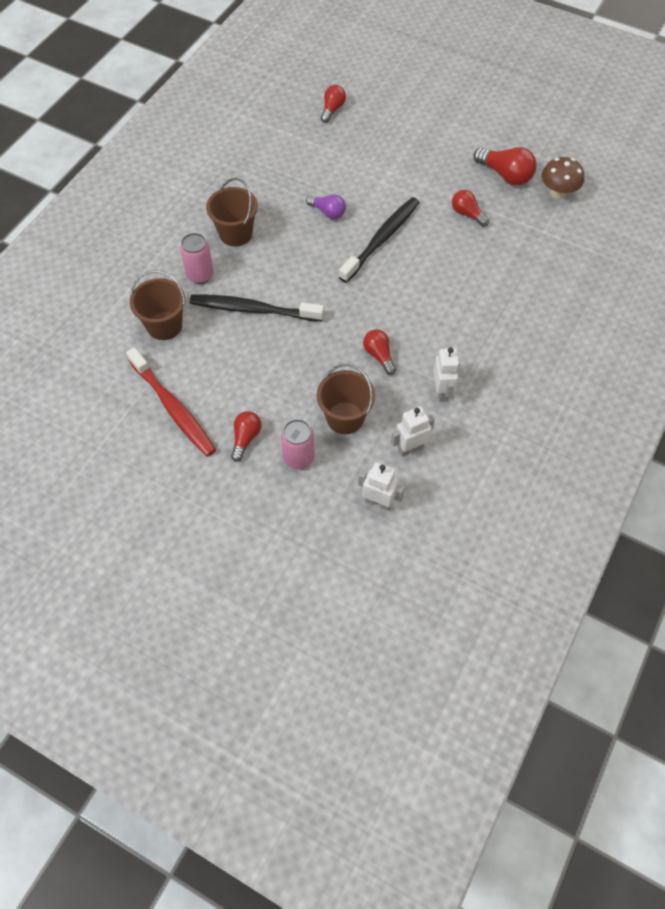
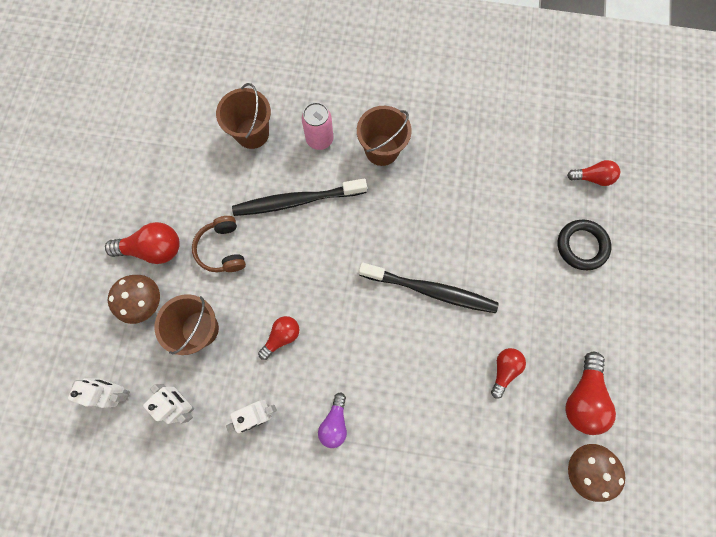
camera: 70 degrees right, 15 degrees up
red toothbrush [126,347,216,457] -> none
black toothbrush [190,294,324,322] -> black toothbrush turned 90 degrees counterclockwise [232,179,367,216]
red light bulb [231,411,261,462] -> red light bulb [105,222,180,264], size x1.56
pink can [281,419,315,470] -> brown mushroom [108,275,160,324]
purple light bulb [306,194,346,219] -> purple light bulb moved to [318,392,347,448]
white robot [358,462,405,511] -> white robot turned 75 degrees counterclockwise [68,378,130,408]
none -> brown headphones [192,216,246,272]
none -> black ring [558,220,611,270]

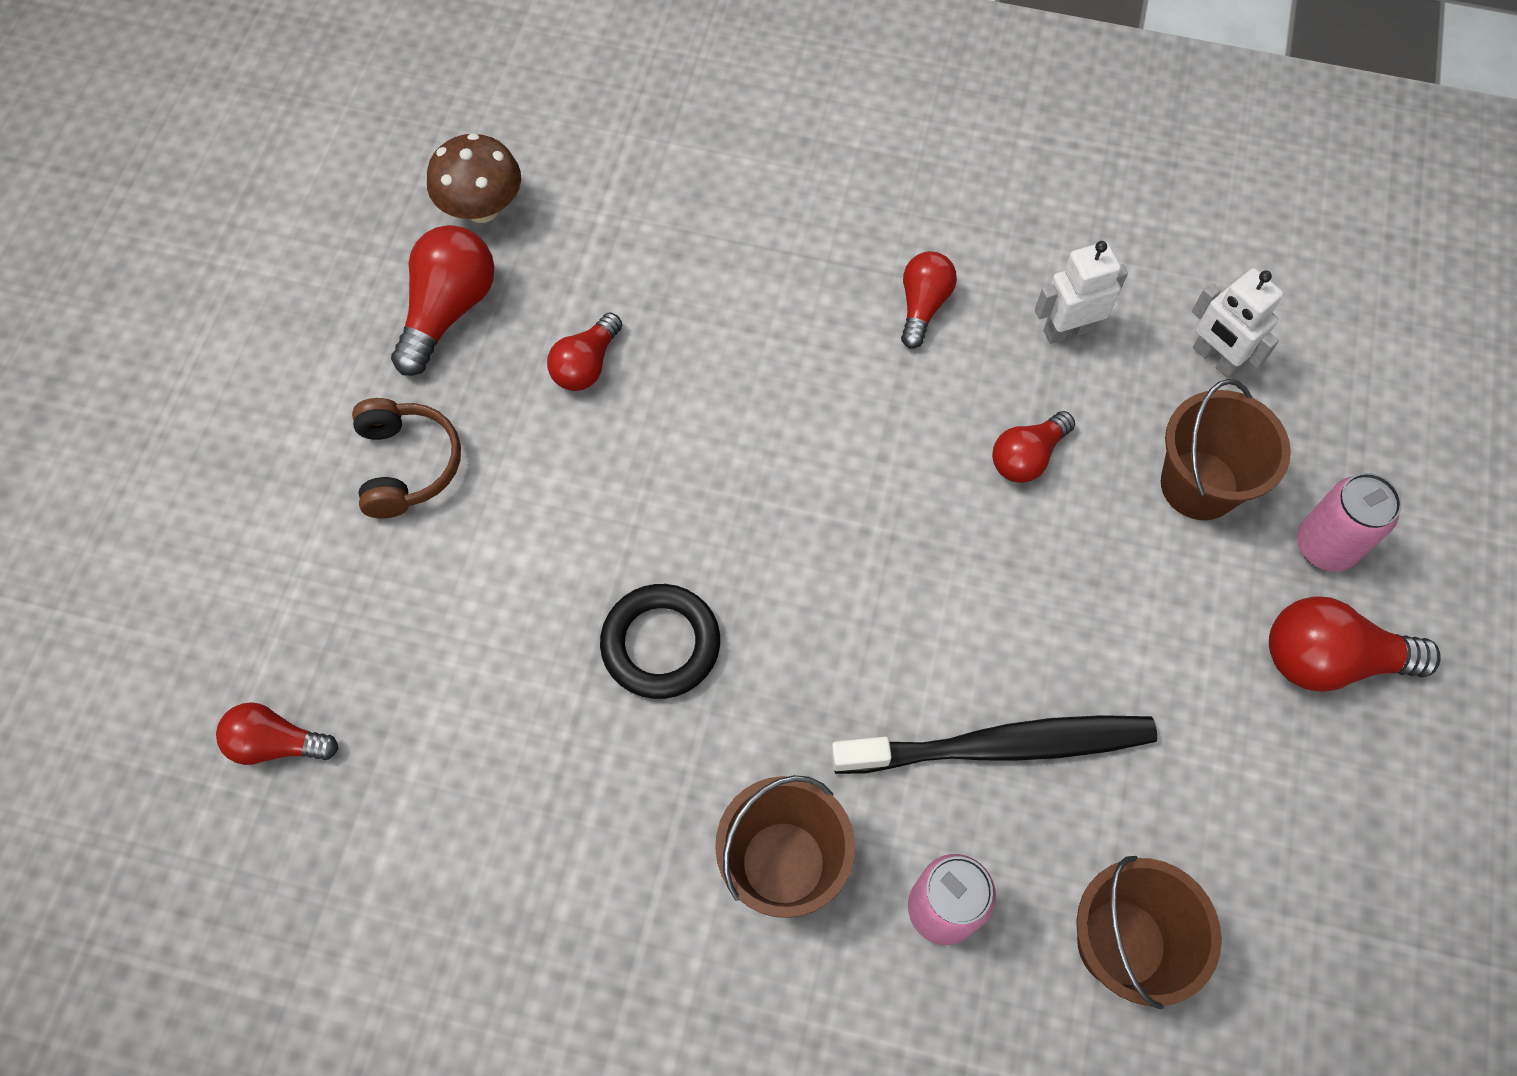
camera: 175 degrees left, 10 degrees down
white robot [68,378,130,408] -> none
brown mushroom [108,275,160,324] -> pink can [1297,473,1402,572]
brown headphones [192,216,246,272] -> brown headphones moved to [352,398,461,518]
purple light bulb [318,392,347,448] -> red light bulb [901,251,957,349]
black toothbrush [359,263,499,313] -> none
black ring [558,220,611,270] -> black ring moved to [600,584,720,699]

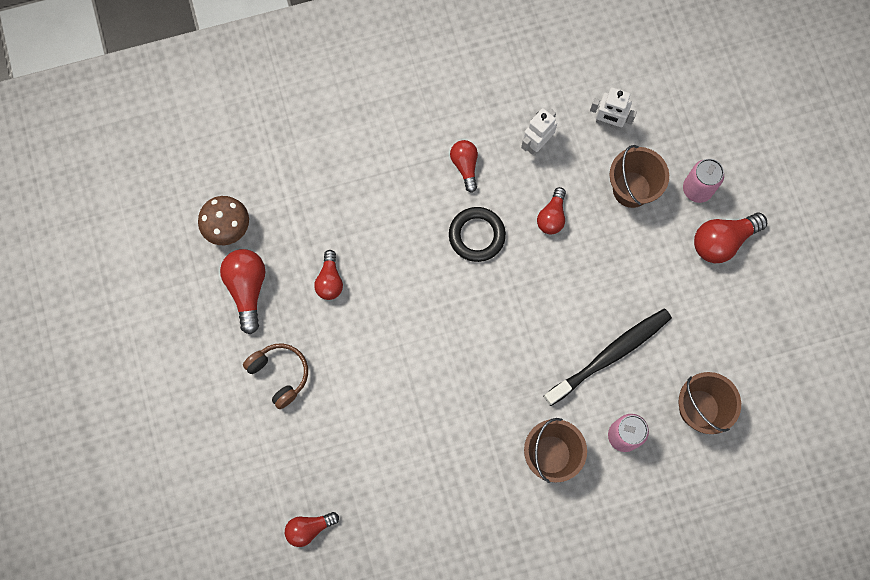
camera: 30 degrees left, 10 degrees up
black ring [600,584,720,699] -> black ring moved to [449,207,506,262]

